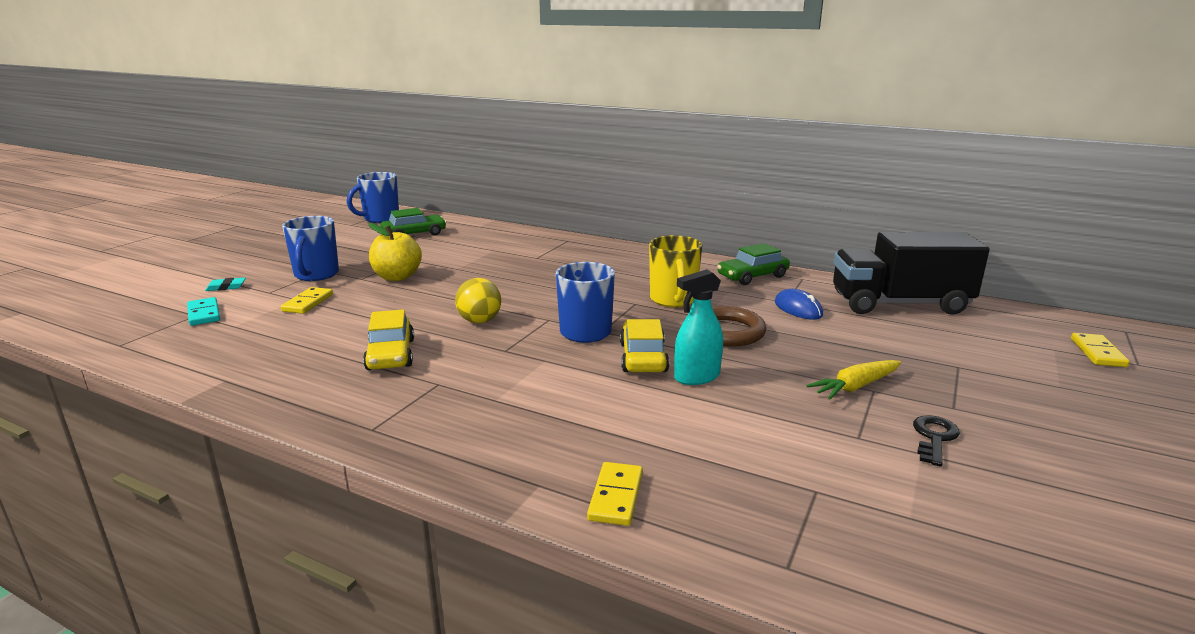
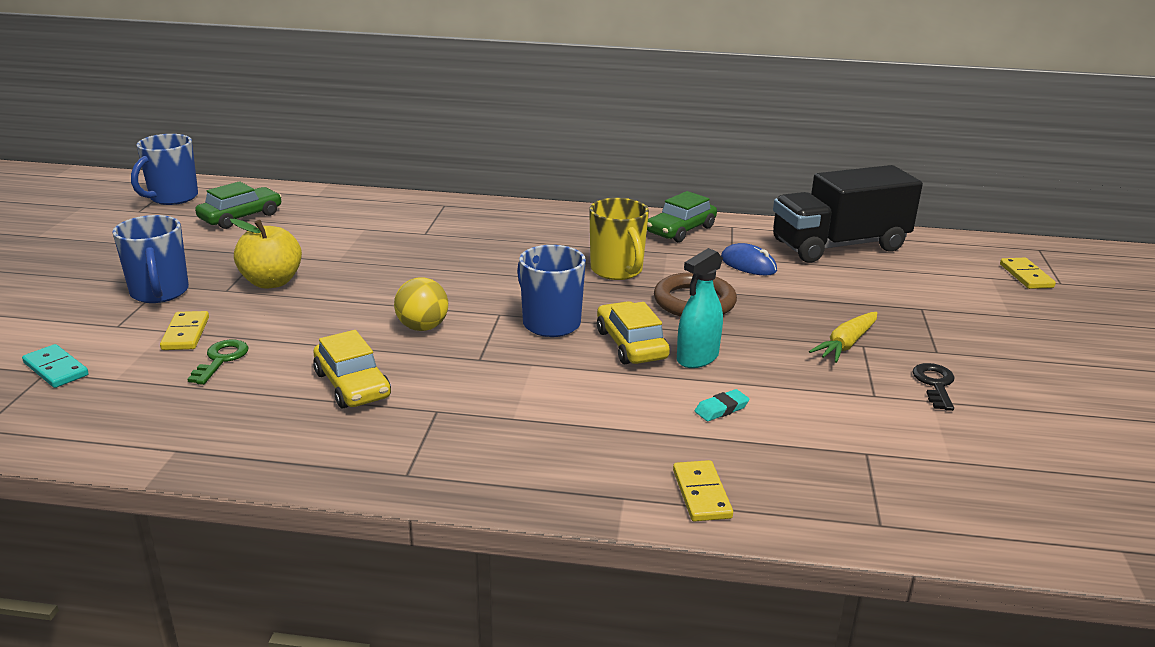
camera: 20 degrees left, 5 degrees up
turquoise eraser [205,278,246,291] -> turquoise eraser moved to [695,389,750,421]
none -> green key [187,340,248,385]

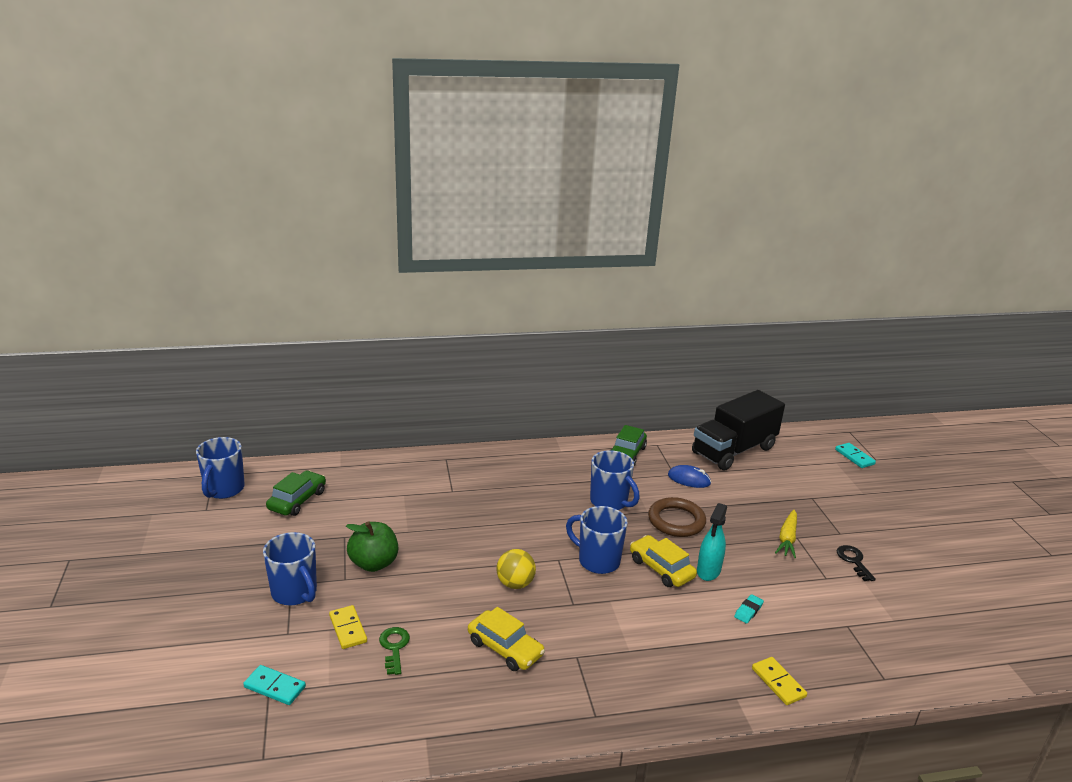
camera: 20 degrees left, 0 degrees up
yellow apple [230,219,302,289] -> green apple [346,521,398,572]
yellow mug [589,198,649,280] -> blue mug [590,450,640,510]
yellow domino [1000,258,1056,289] -> turquoise domino [835,443,876,468]

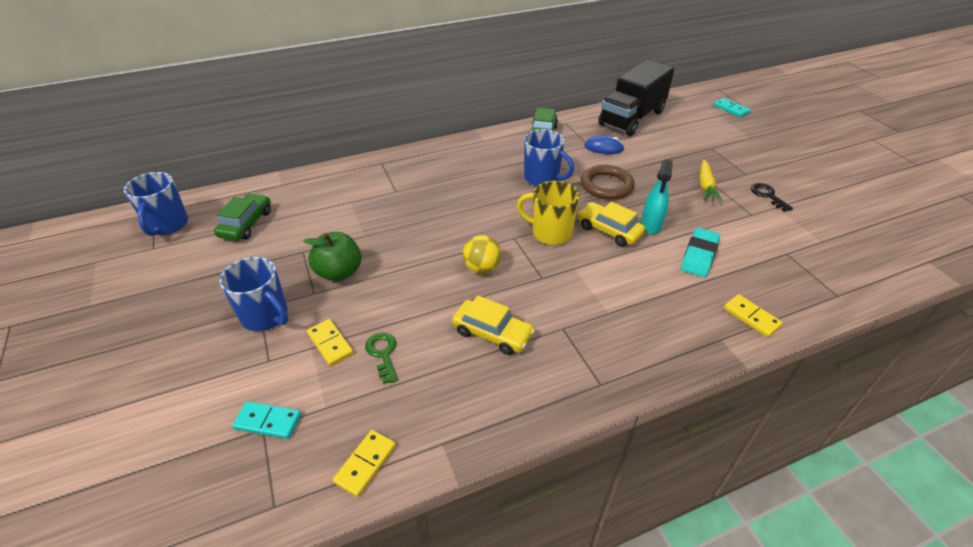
camera: 10 degrees left, 15 degrees up
blue mug [566,506,628,574] -> yellow mug [517,181,580,245]
turquoise eraser [734,594,764,624] -> turquoise eraser [681,228,720,277], size x1.82
none -> yellow domino [333,430,396,497]

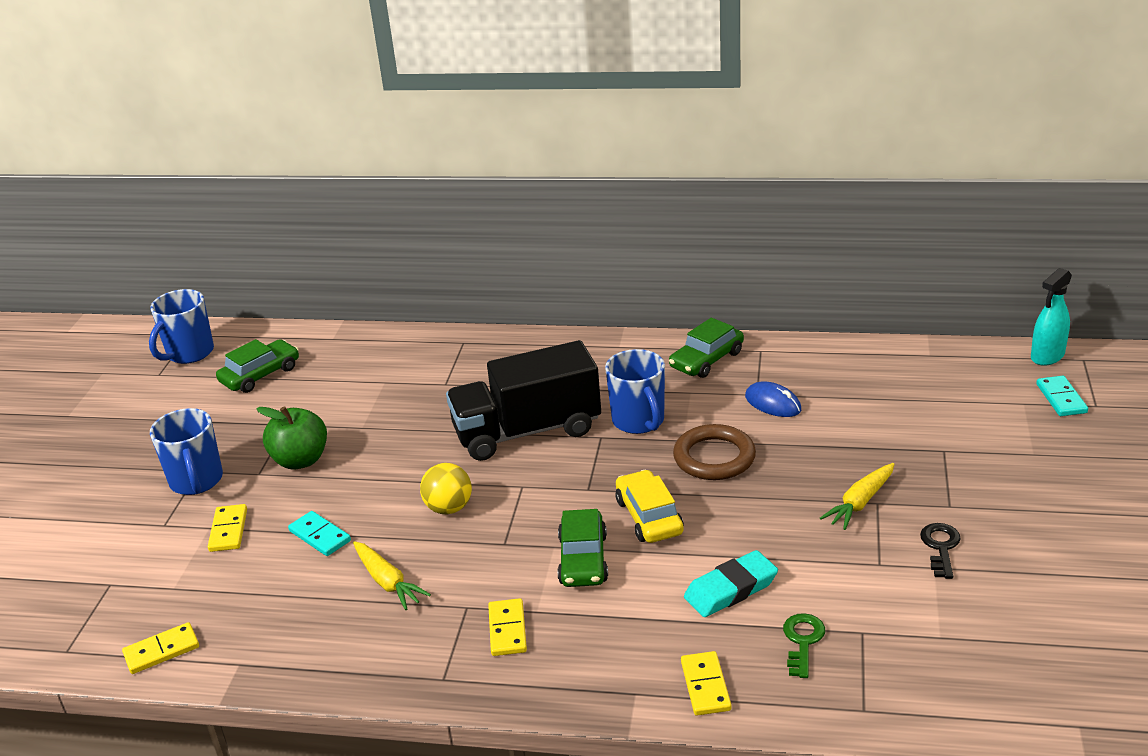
camera: 35 degrees right, 10 degrees down
turquoise domino [232,401,301,439] -> turquoise domino moved to [288,511,351,556]
green key [365,332,398,384] -> green key moved to [783,613,825,678]
yellow car [452,295,535,355] -> yellow carrot [353,541,431,610]
yellow mug [517,181,580,245] -> none
black truck [598,60,674,136] -> black truck moved to [446,340,601,461]
turquoise spray bottle [641,160,673,235] -> turquoise spray bottle moved to [1031,268,1072,366]
none -> yellow domino [488,598,527,656]
none -> green car [557,509,608,587]

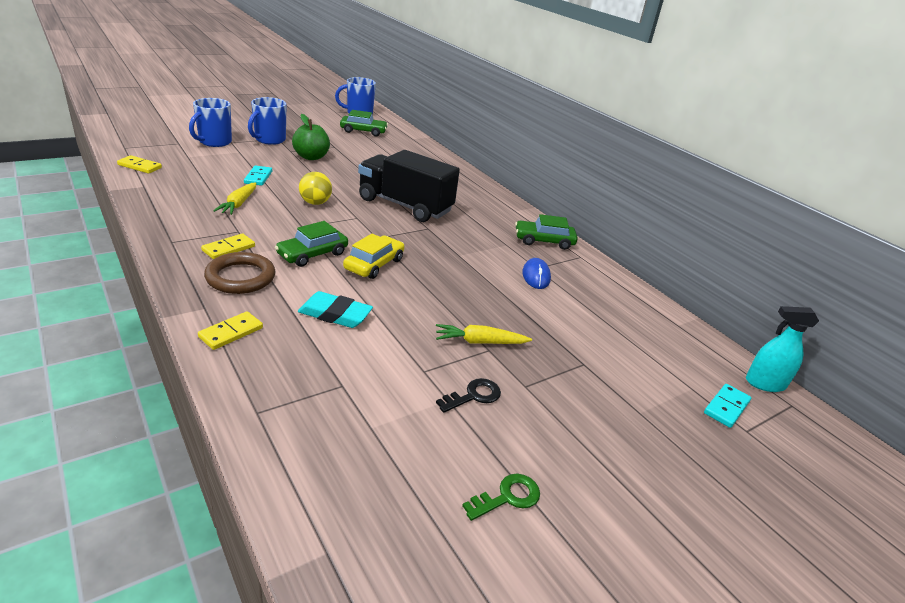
camera: 40 degrees right, 0 degrees up
yellow domino [208,504,247,552] -> none
blue mug [605,349,665,434] -> blue mug moved to [189,98,232,147]
brown ring [673,424,756,480] -> brown ring moved to [204,252,275,294]
green key [783,613,825,678] -> green key moved to [462,474,540,521]

